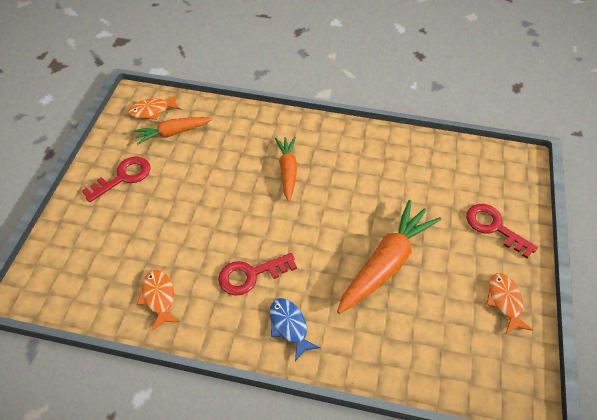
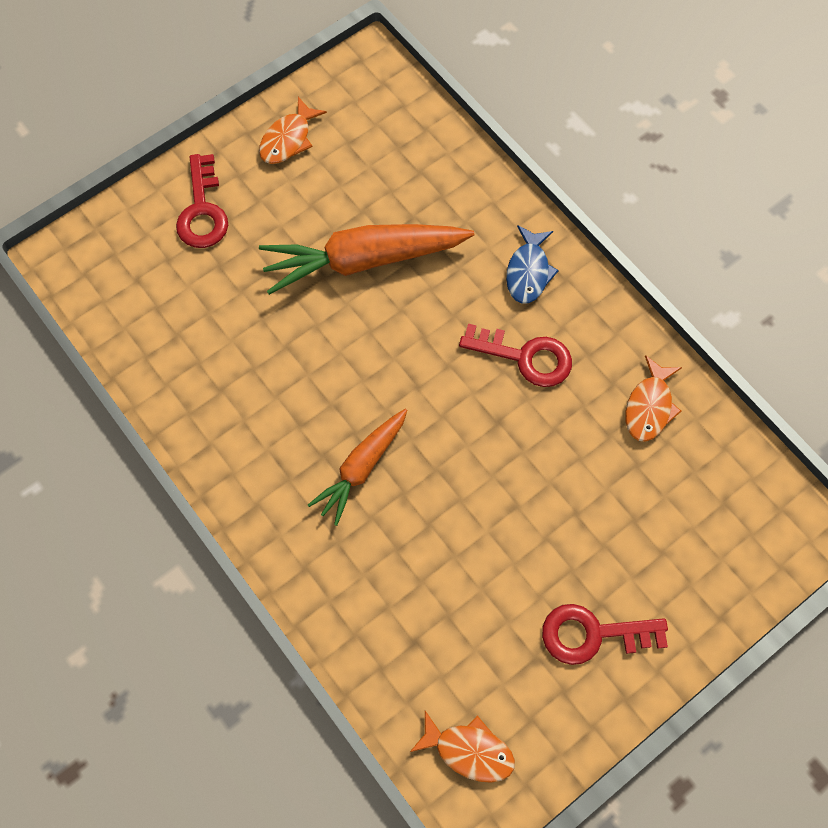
camera: 140 degrees left, 15 degrees up
orange carrot [133,117,212,145] -> none

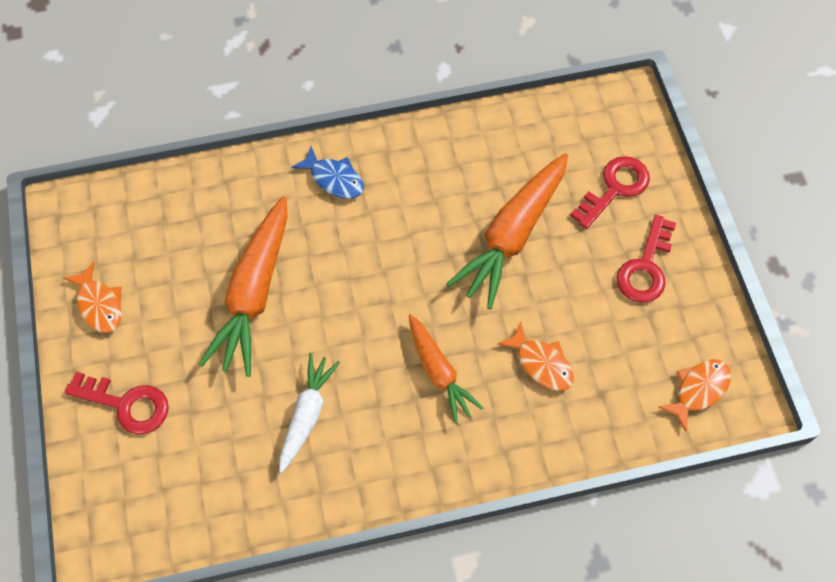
camera: 65 degrees left, 5 degrees down
red key [459,324,572,387] -> red key moved to [570,156,650,229]
orange fish [625,355,682,442] -> orange fish moved to [497,322,574,391]
none -> white carrot [279,353,340,473]
none -> orange carrot [446,153,568,309]

